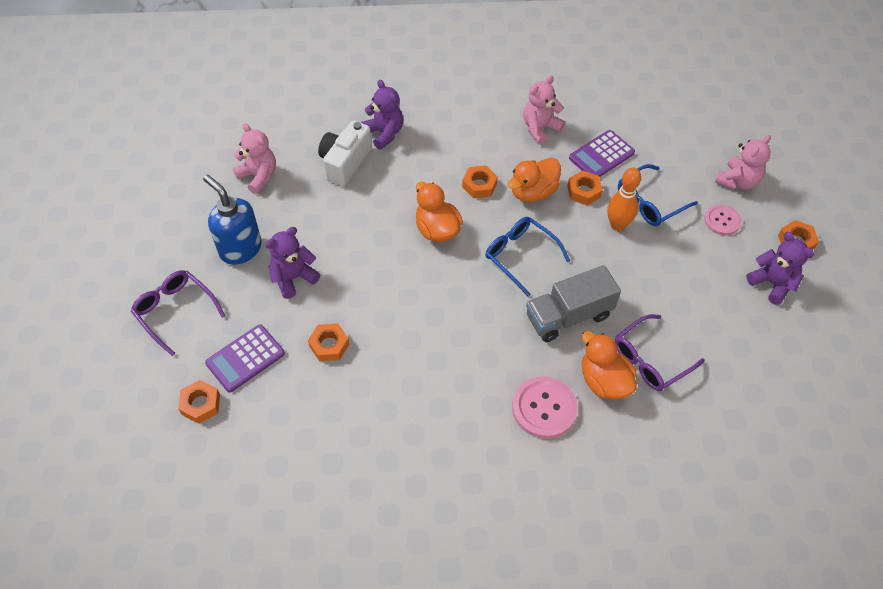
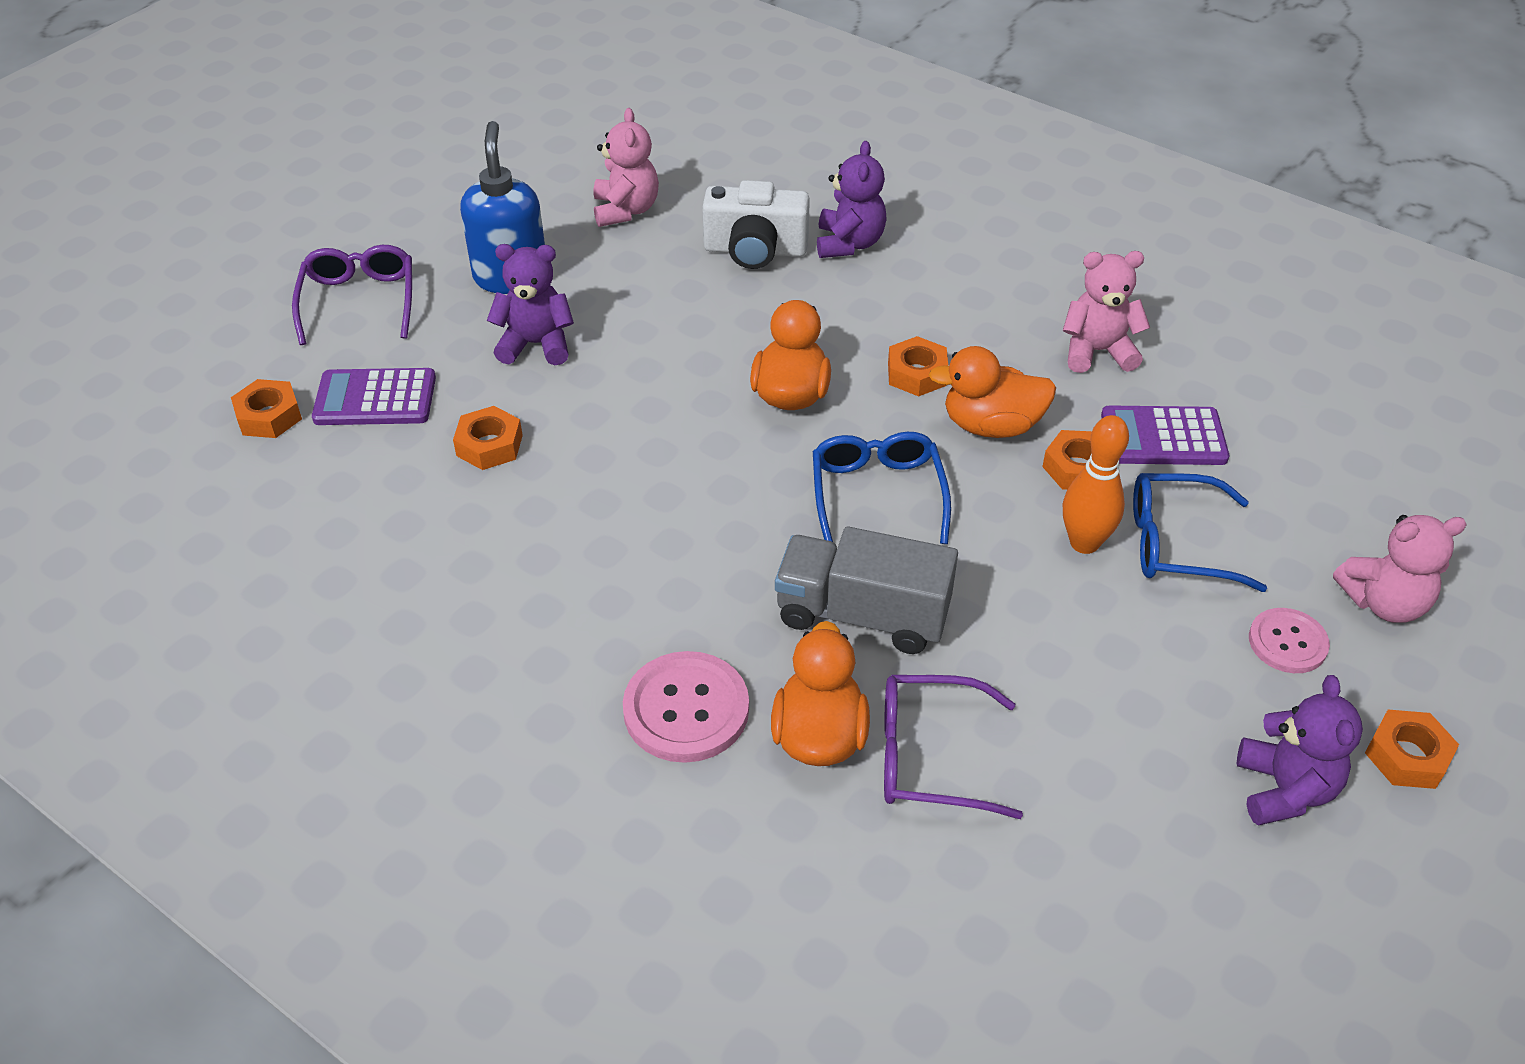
camera: 40 degrees right, 10 degrees down
white camera [318,120,372,186] -> white camera turned 150 degrees counterclockwise [702,180,810,269]

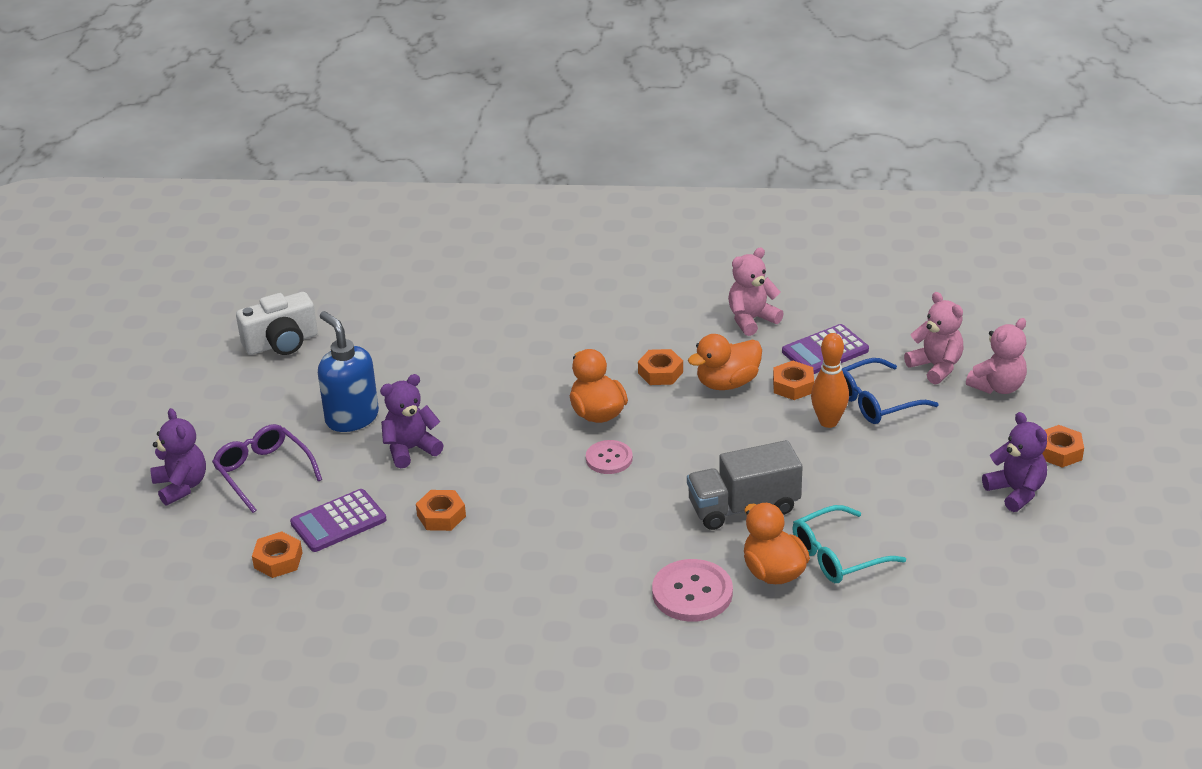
camera: 30 degrees left, 10 degrees down
pink teddy bear [594,108,659,227] -> pink teddy bear moved to [904,292,964,385]
white camera [702,180,810,269] -> white camera moved to [236,292,318,355]
blue glasses [813,432,951,544] -> none
purple teddy bear [817,141,887,258] -> purple teddy bear moved to [151,408,206,505]
purple glasses [884,675,1023,819] -> turquoise glasses [792,505,906,583]
pink button [1249,608,1330,673] -> pink button moved to [586,440,633,474]

